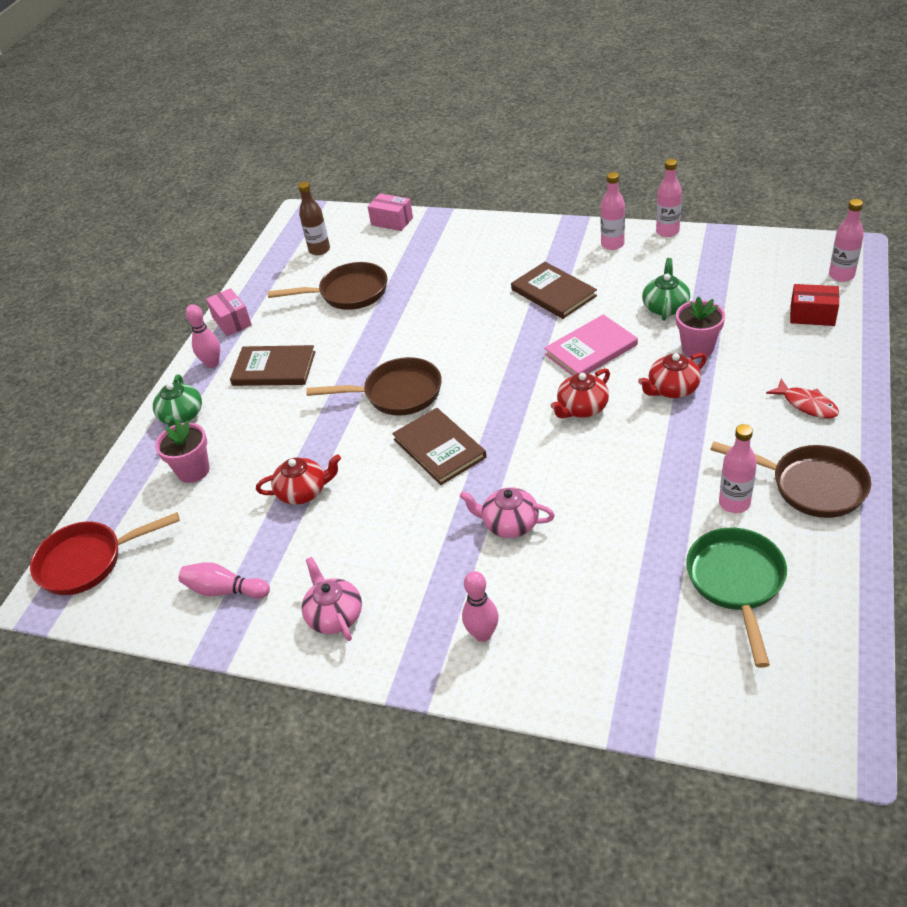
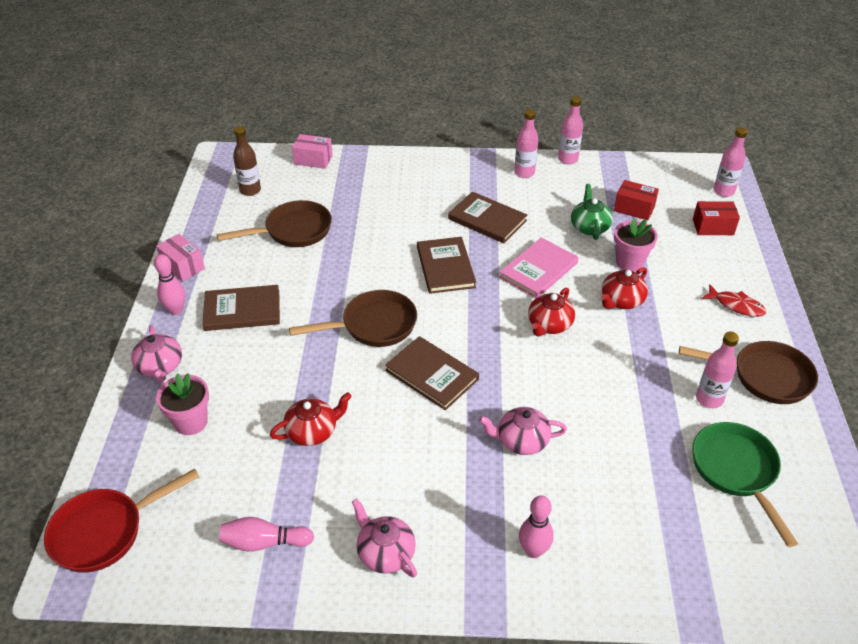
camera: 20 degrees left, 0 degrees up
green teapot [153,374,202,427] -> pink teapot [131,325,182,383]
none -> brown book [417,237,476,294]
none -> red box [614,180,659,220]

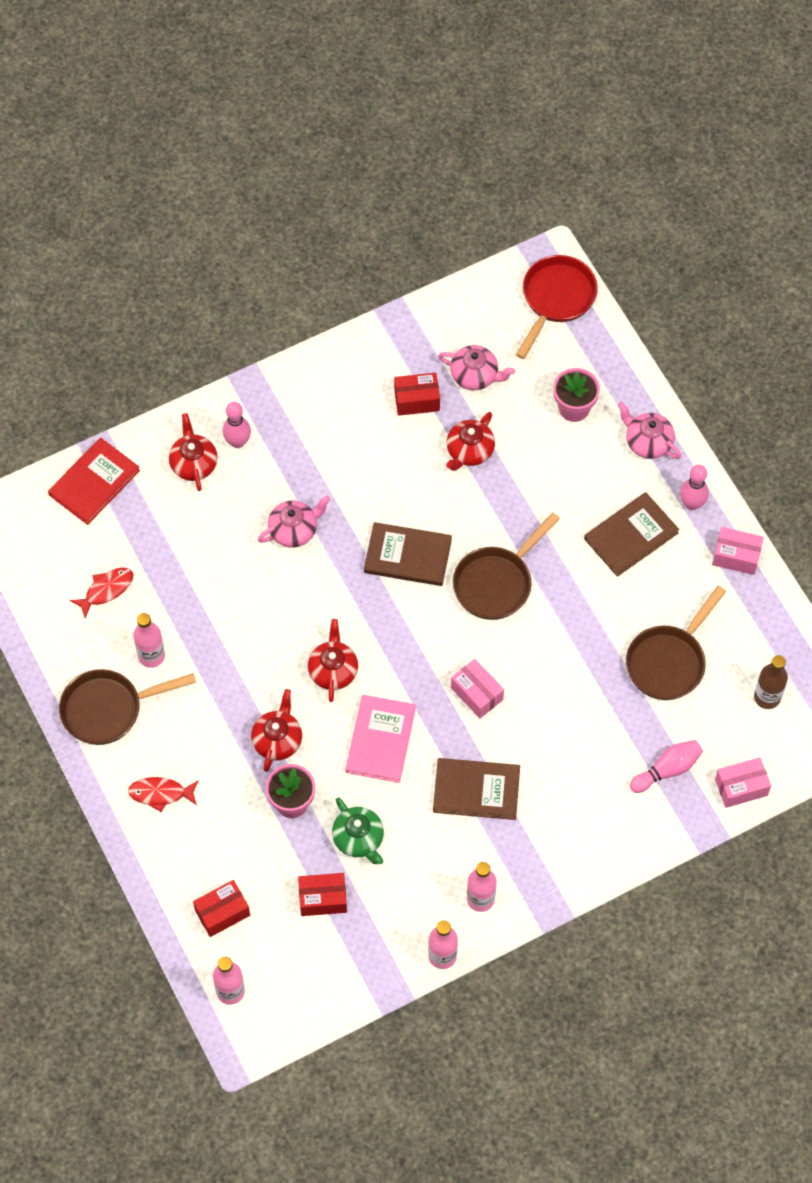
camera: 150 degrees right, 20 degrees up
pink bowling pin [219,517,314,552] -> pink bowling pin moved to [630,740,703,793]
pink teapot [352,499,417,578] -> pink teapot moved to [438,345,515,390]
brown book [417,237,476,294] -> pink box [451,659,504,718]
green pan [692,422,798,547] -> red fish [70,567,133,618]
none -> red book [48,438,140,525]
none -> red teapot [169,413,218,491]
none -> red box [394,373,440,416]

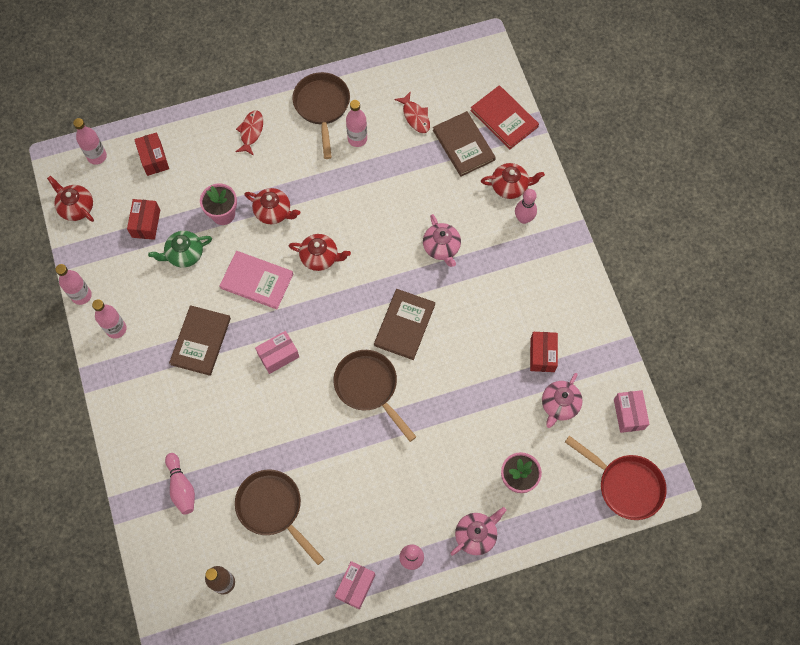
camera: 100 degrees right, 5 degrees up
red teapot [446,412,495,471] -> red teapot moved to [47,176,94,222]
brown book [584,492,679,577] -> brown book moved to [433,111,496,177]
pink box [715,757,771,808] -> pink box moved to [614,390,649,433]

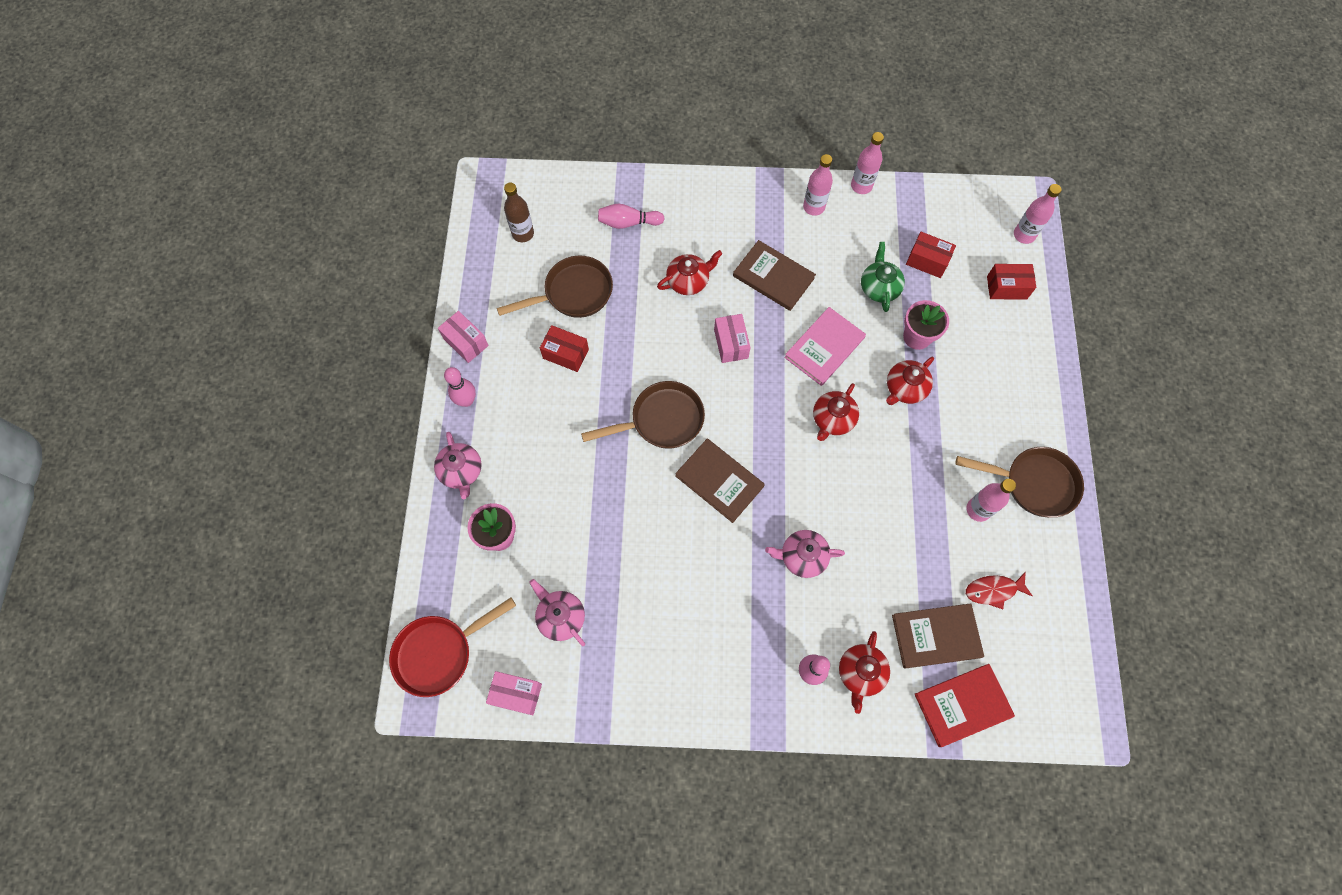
camera: 110 degrees right, 0 degrees up
red teapot [47,176,94,222] -> red teapot moved to [657,250,722,295]
red fish [236,110,263,156] -> none
red box [530,332,558,372] -> red box moved to [540,325,589,372]

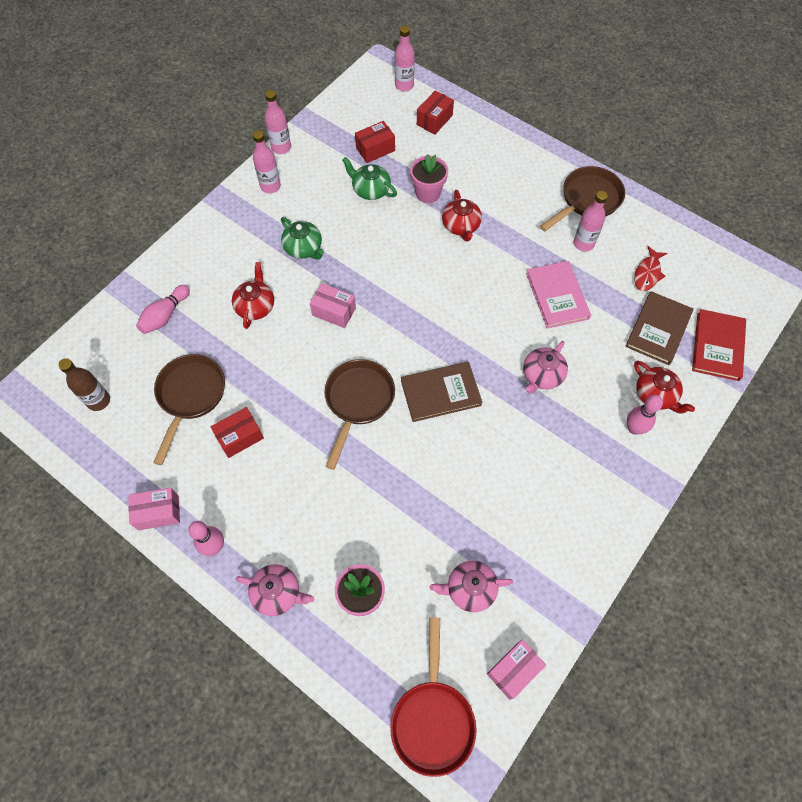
camera: 55 degrees left, 5 degrees down
brown book [733,240,816,311] -> green teapot [281,217,324,260]
pink book [784,307,866,386] -> pink book moved to [526,261,591,329]
red teapot [813,383,859,441] -> none

